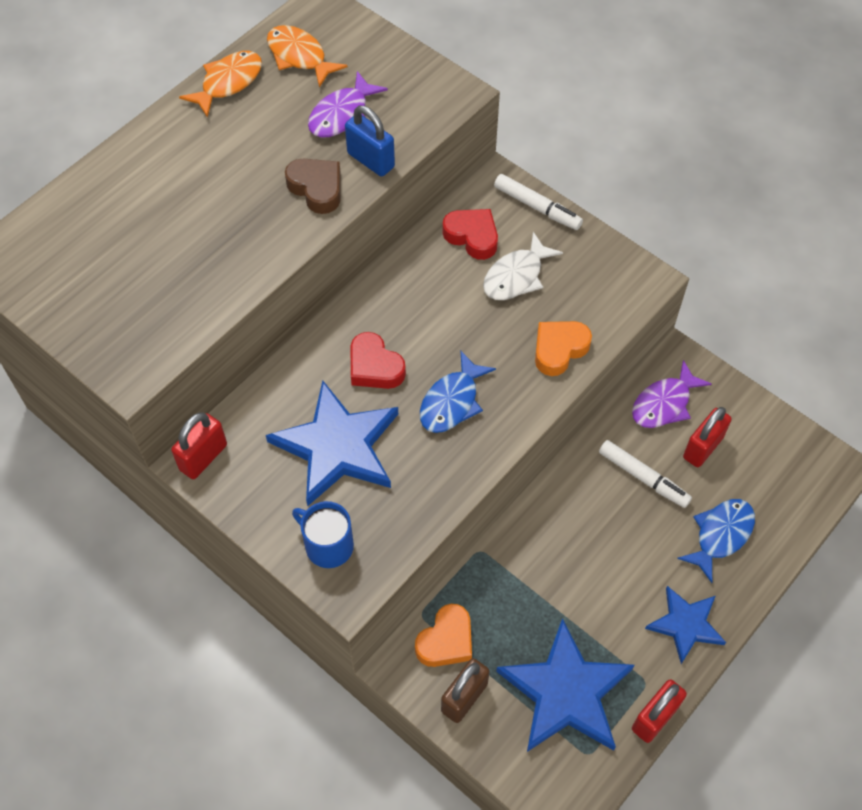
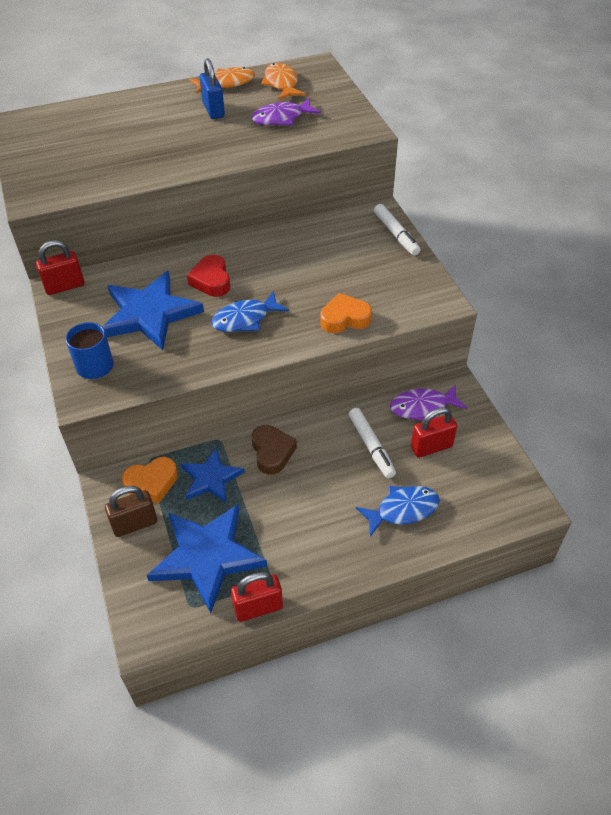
camera: 30 degrees right, 10 degrees down
brown heart [285,159,341,214] -> brown heart moved to [252,425,297,475]
blue padlock [345,106,395,177] -> blue padlock moved to [199,58,225,119]
red heart [443,209,498,260] -> none
white fish [483,232,563,300] -> none
blue star [645,586,726,664] -> blue star moved to [181,447,245,503]

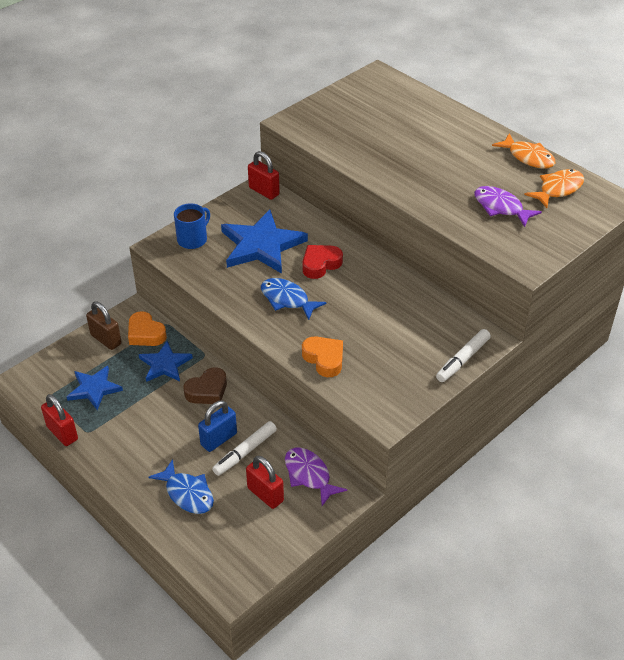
camera: 65 degrees right, 5 degrees down
blue star [147,504,267,613] -> blue star [67,366,123,410], size x0.59
blue padlock [199,58,225,119] -> blue padlock moved to [198,400,237,452]

